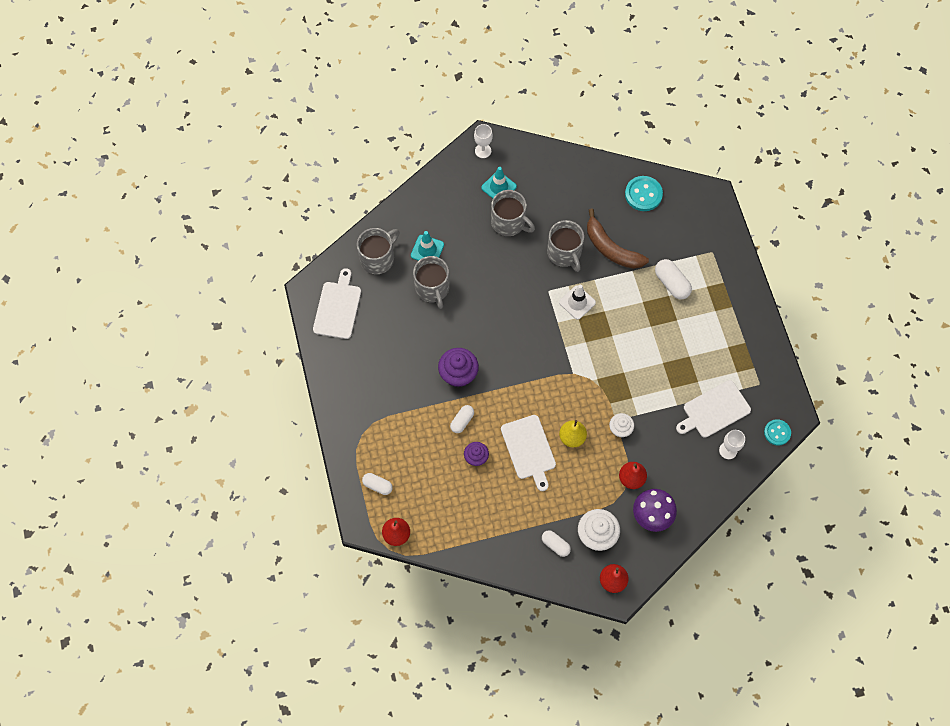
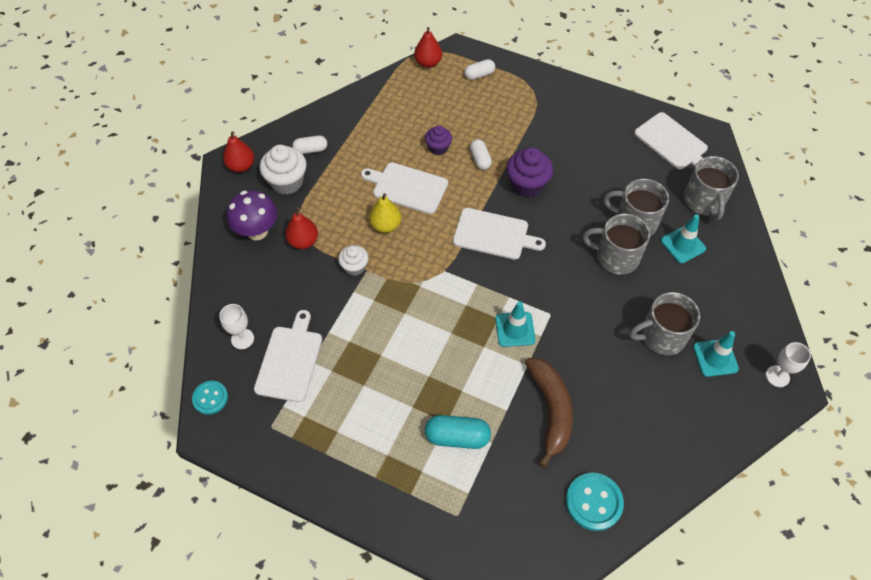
camera: 130 degrees right, 10 degrees down
grey mug [547,220,584,272] -> grey mug moved to [583,213,650,275]
white traffic cone [559,285,596,320] -> turquoise traffic cone [496,302,535,347]
brown banana [587,208,649,269] -> brown banana turned 90 degrees clockwise [525,358,573,467]
white capsule [655,259,692,300] -> turquoise capsule [425,415,491,449]
none -> white cutting board [453,208,546,260]

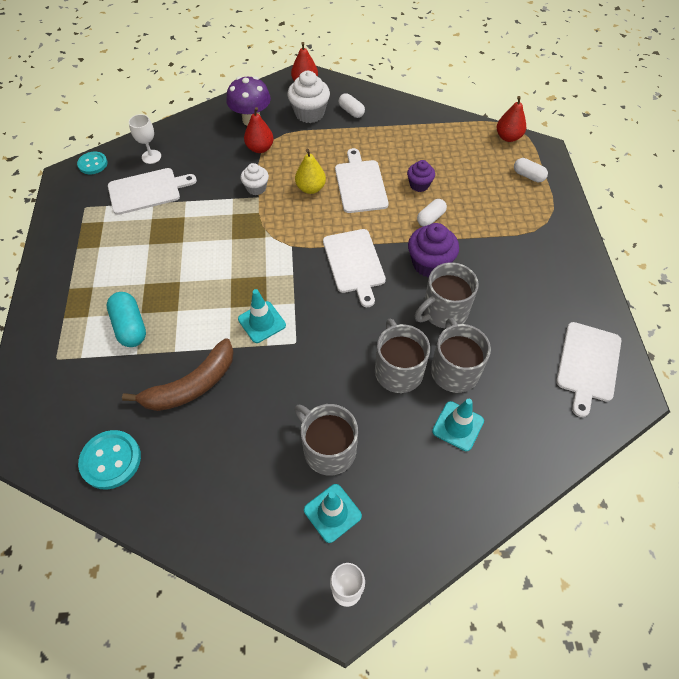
camera: 60 degrees right, 0 degrees up
grey mug [684,156,739,220] -> grey mug moved to [415,262,479,328]

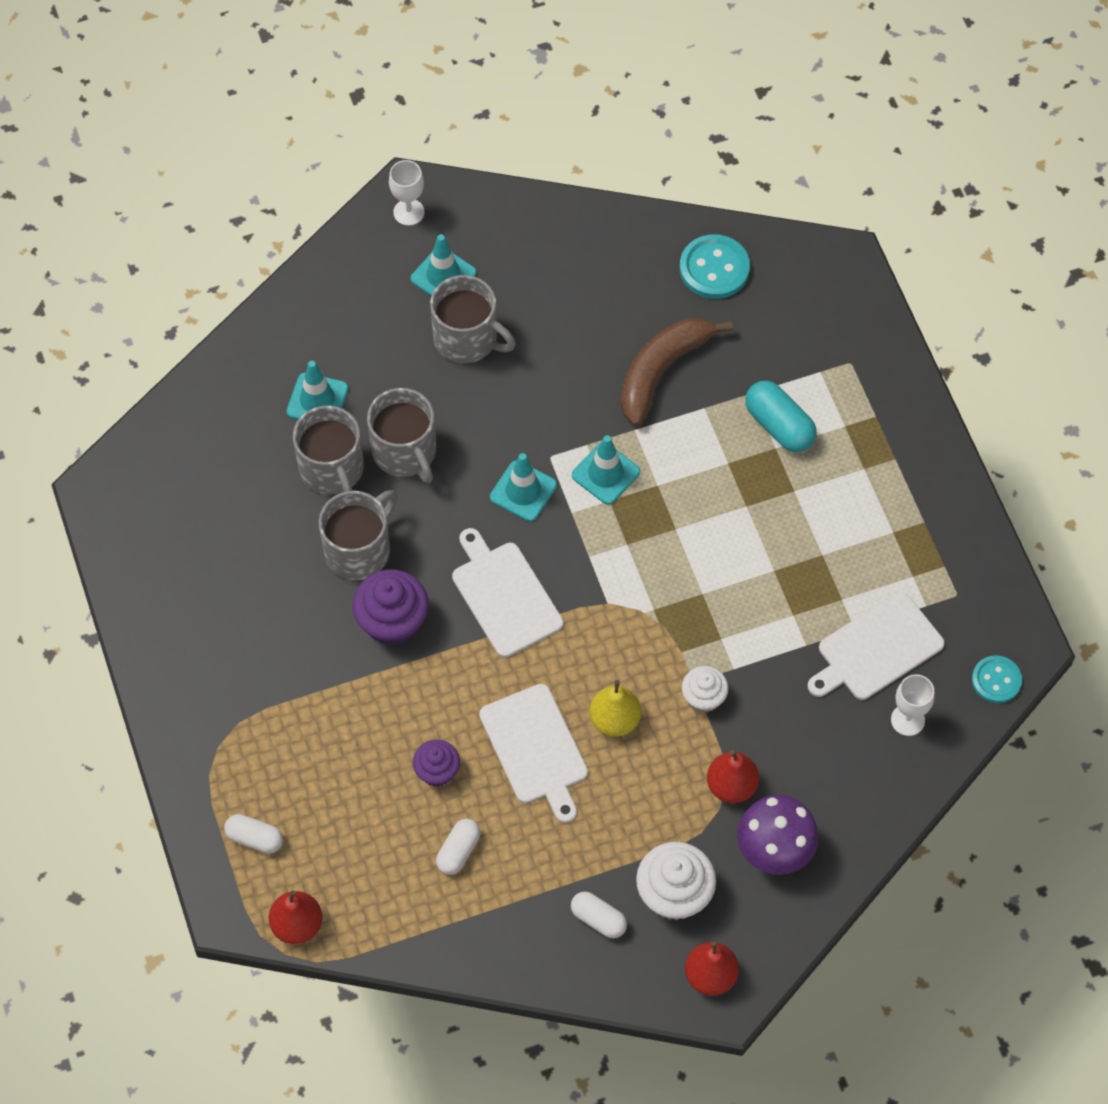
camera: 165 degrees right, 5 degrees up
white capsule [417,199,447,226] -> white capsule moved to [436,819,480,875]
white cutting board [556,322,621,417] -> none
none -> turquoise traffic cone [490,453,557,521]

